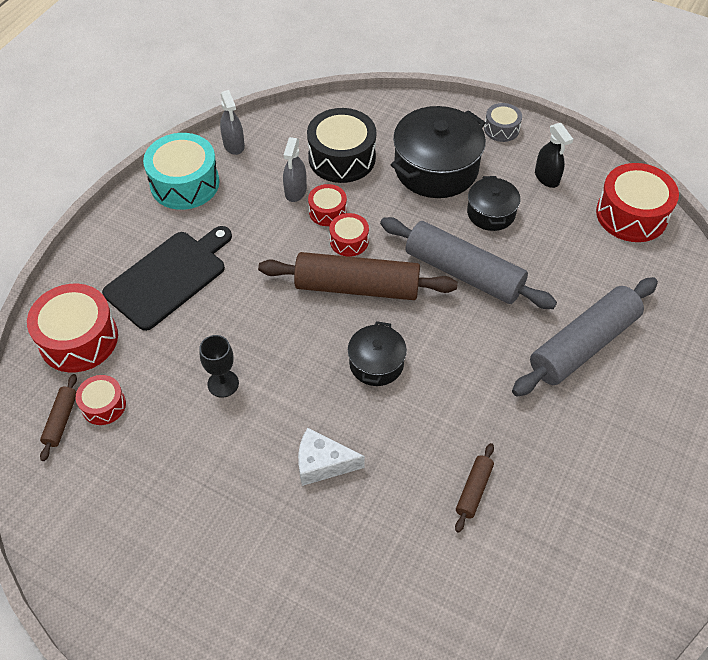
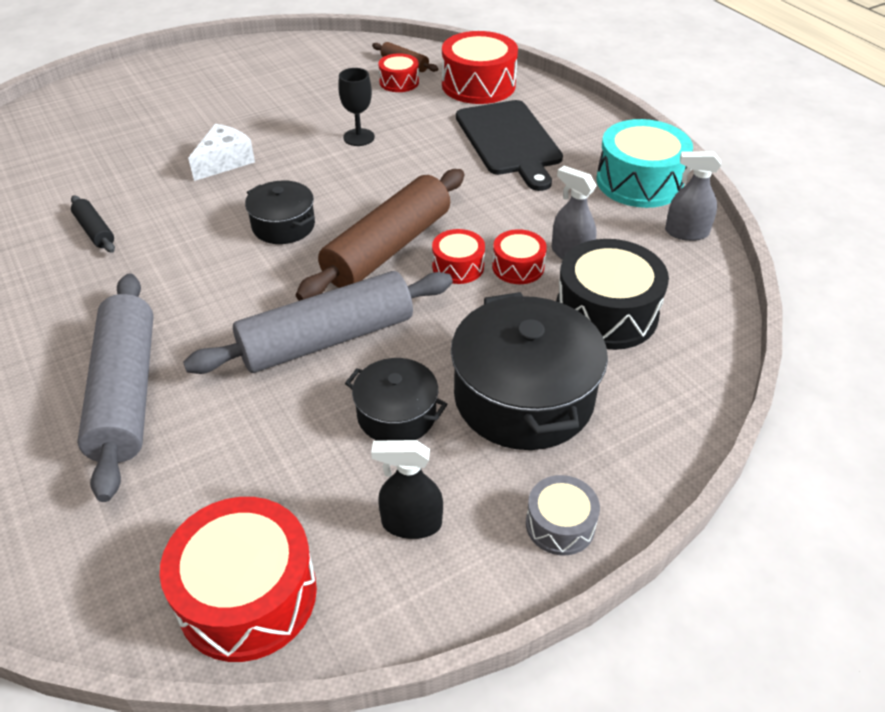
camera: 120 degrees right, 10 degrees down
brown rolling pin [455,443,494,533] -> black rolling pin [71,196,115,253]

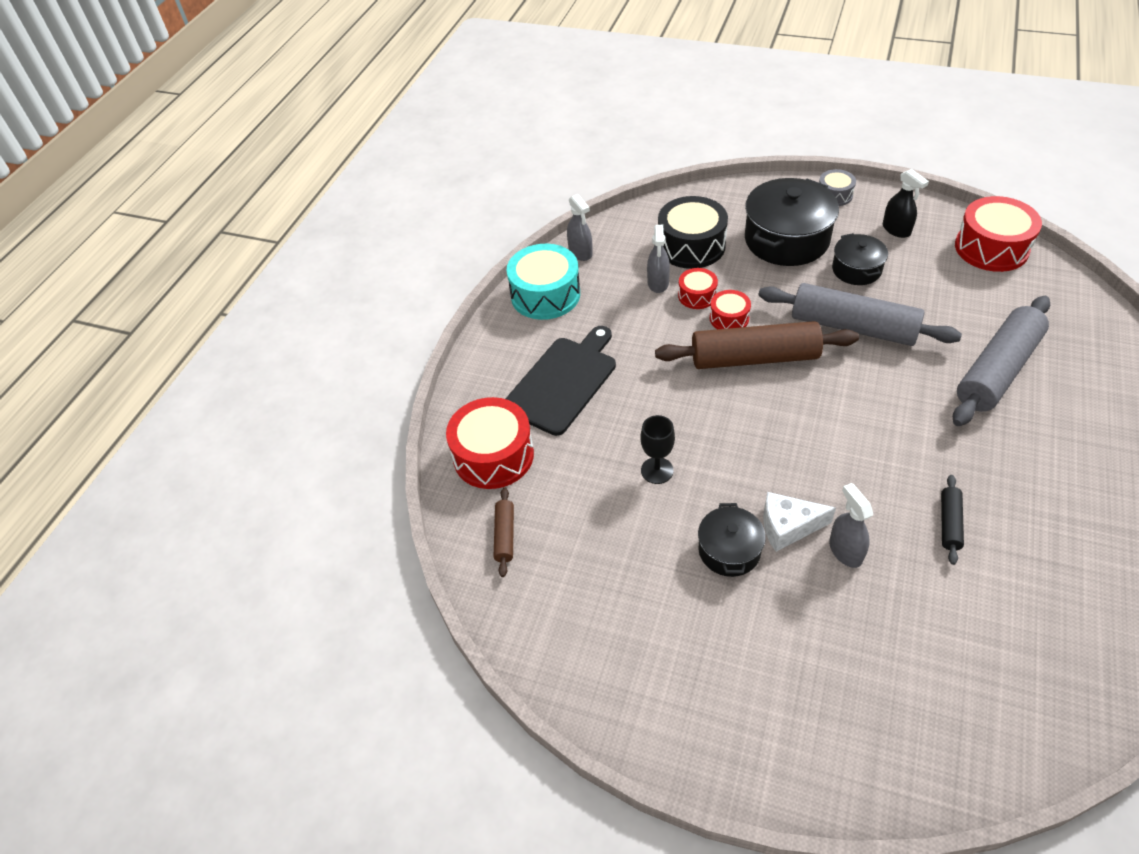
camera: 125 degrees left, 5 degrees up
black pot [245,180,315,244] -> black pot moved to [698,503,766,577]
red drum [378,53,419,92] -> none
none -> grey spray bottle [829,483,873,568]

